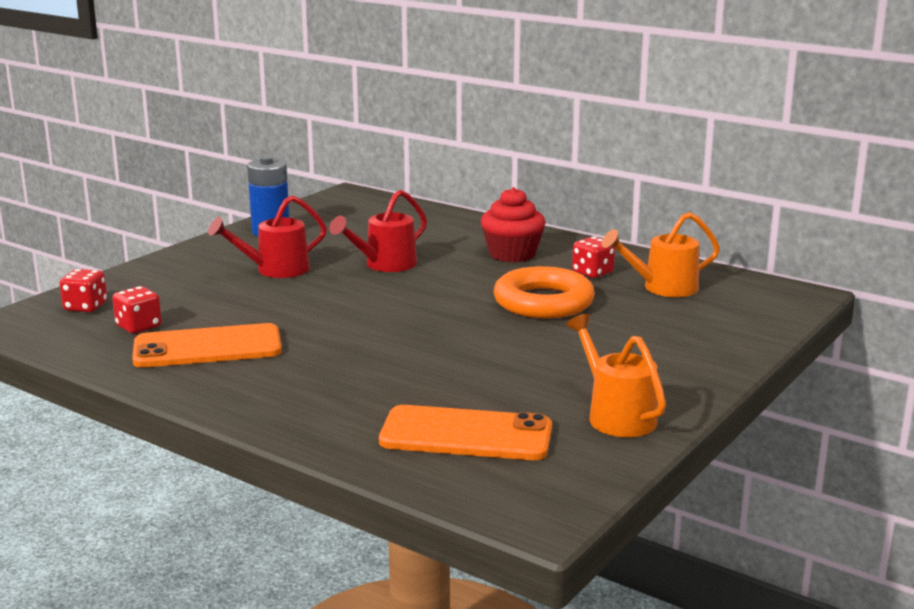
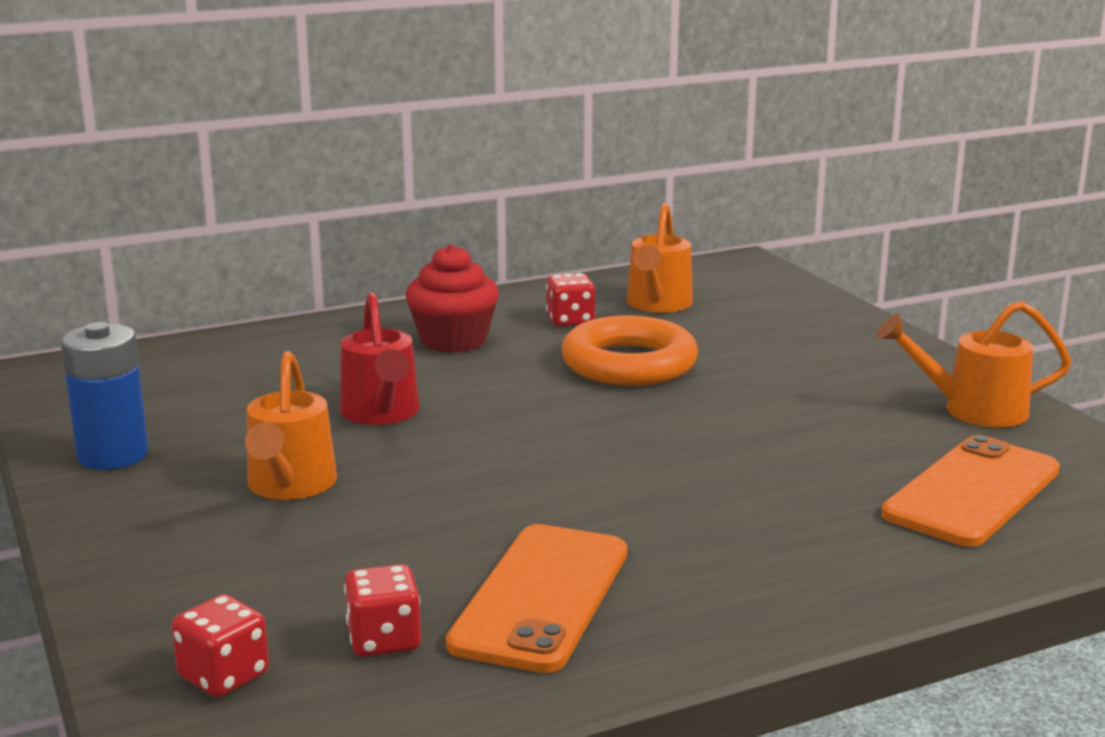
camera: 60 degrees left, 0 degrees up
red watering can [208,195,327,278] -> orange watering can [245,351,337,500]

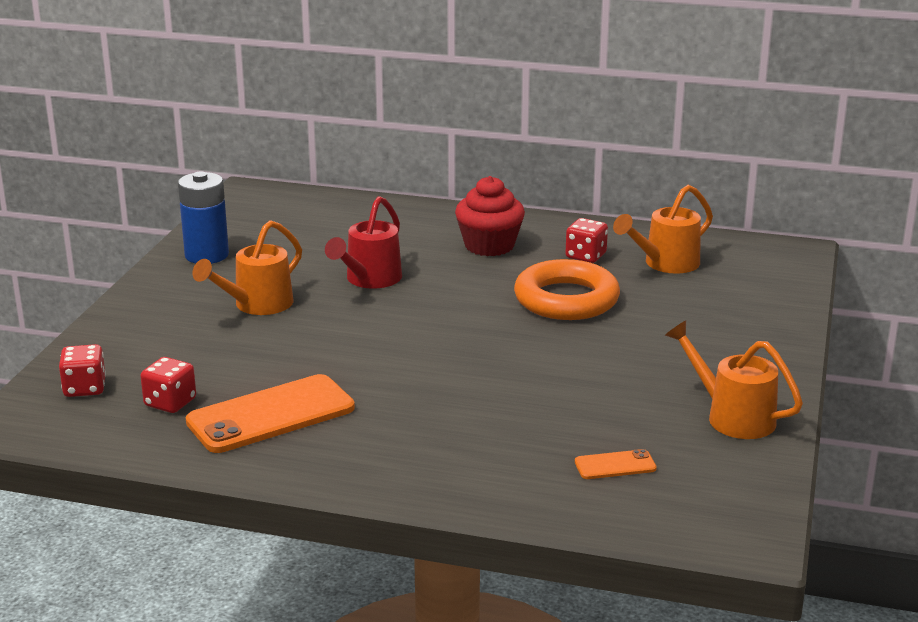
camera: 40 degrees right, 5 degrees up
orange phone [881,435,1060,547] -> orange phone [575,449,656,479], size x0.46

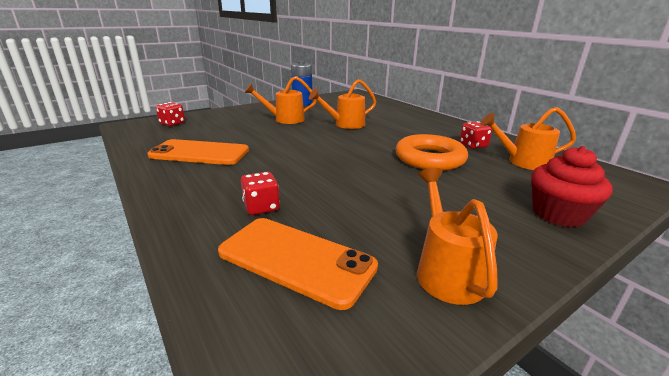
camera: 40 degrees right, 0 degrees up
red dice [140,357,196,413] -> red dice moved to [241,172,280,215]
red watering can [325,196,402,289] -> orange watering can [309,79,377,129]
red cupcake [455,176,525,256] -> red cupcake moved to [531,146,613,227]
orange phone [575,449,656,479] -> orange phone [218,218,378,310], size x2.18

